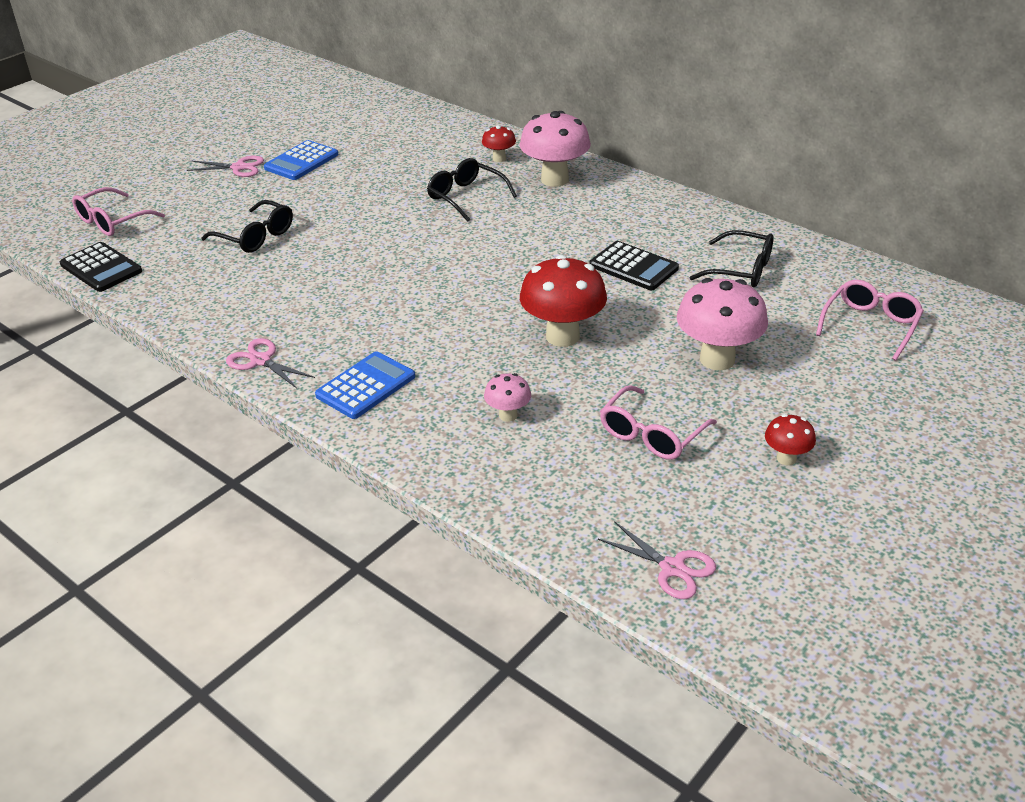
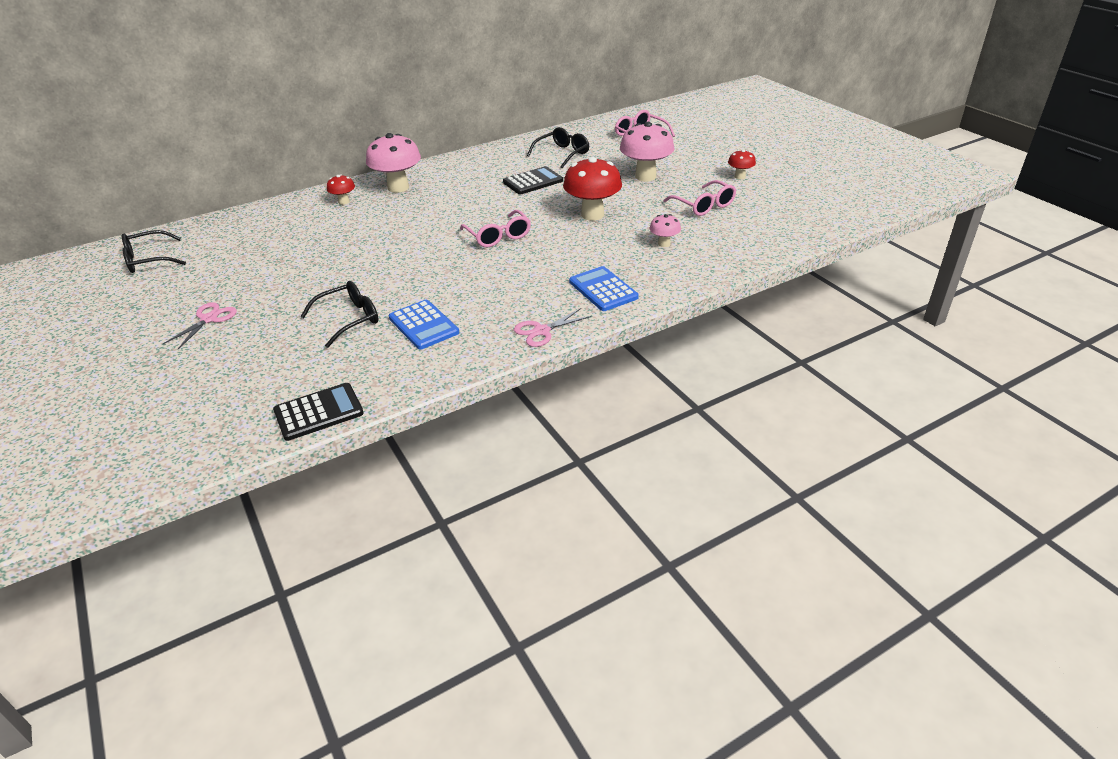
camera: 70 degrees left, 0 degrees up
pink glasses [72,187,165,236] -> pink glasses moved to [460,210,531,247]
blue calculator [264,140,338,180] -> blue calculator moved to [389,300,459,350]
black glasses [427,158,517,222] -> black glasses moved to [121,230,186,273]
pink scissors [598,521,716,599] -> none

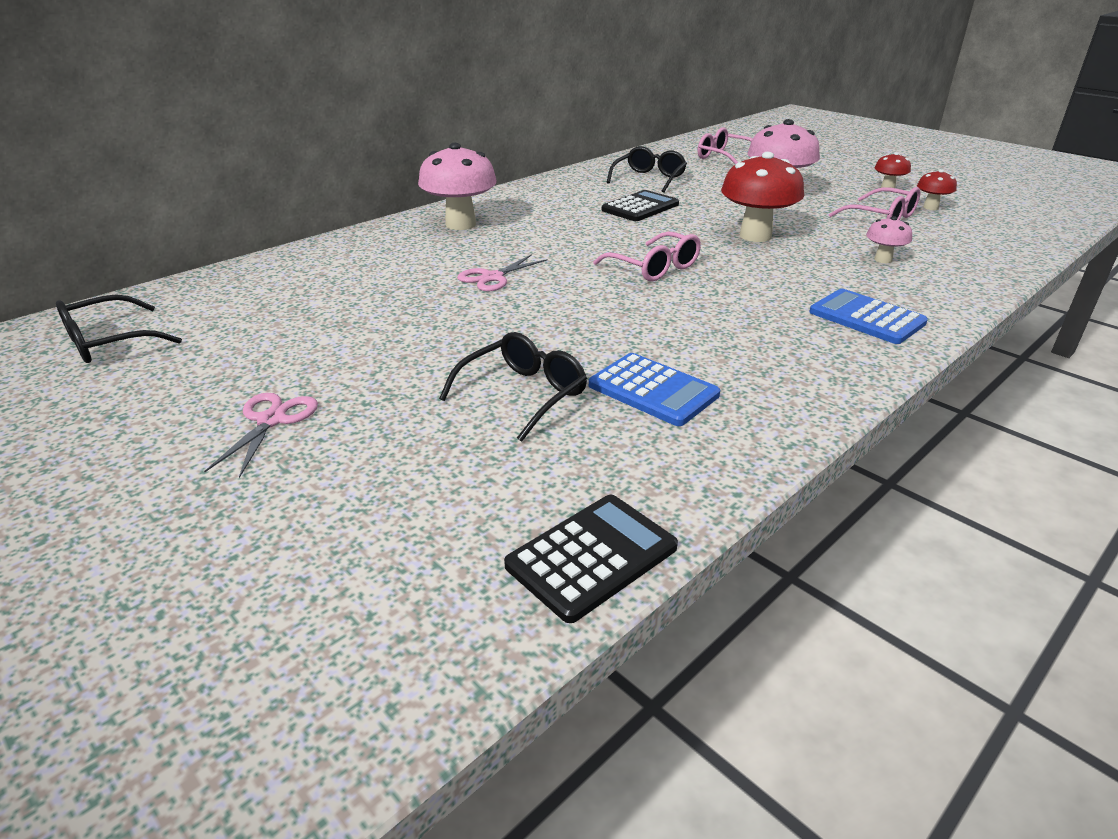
camera: 15 degrees left, 5 degrees down
red mushroom [327,175,355,205] -> red mushroom moved to [917,169,957,210]
pink scissors [514,308,592,347] -> pink scissors moved to [457,254,548,292]

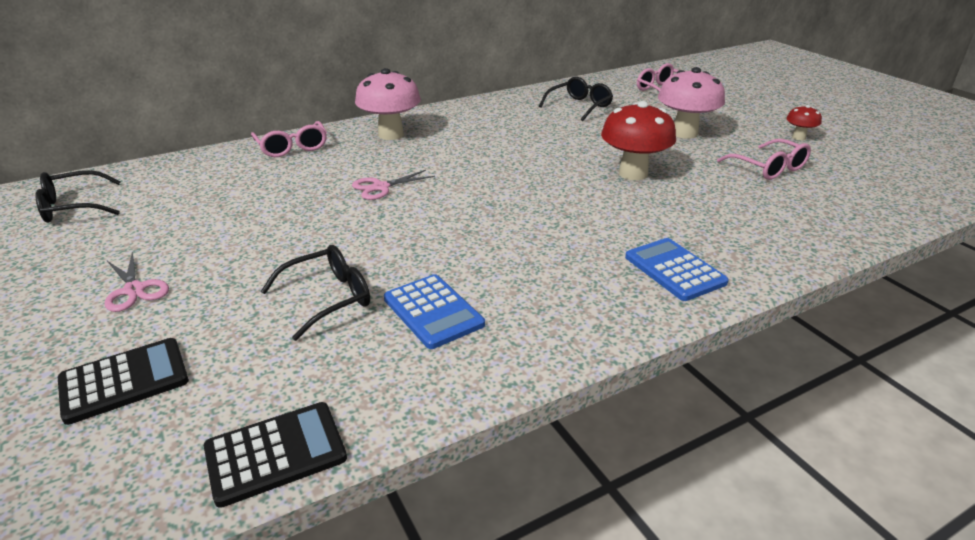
camera: 15 degrees right, 0 degrees up
pink scissors [204,393,318,478] -> pink scissors turned 120 degrees clockwise [104,252,169,312]
pink glasses [593,231,701,282] -> pink glasses moved to [251,121,327,157]
black calculator [602,190,679,221] -> black calculator moved to [58,338,189,425]
pink mushroom [866,216,912,263] -> none
red mushroom [917,169,957,210] -> none

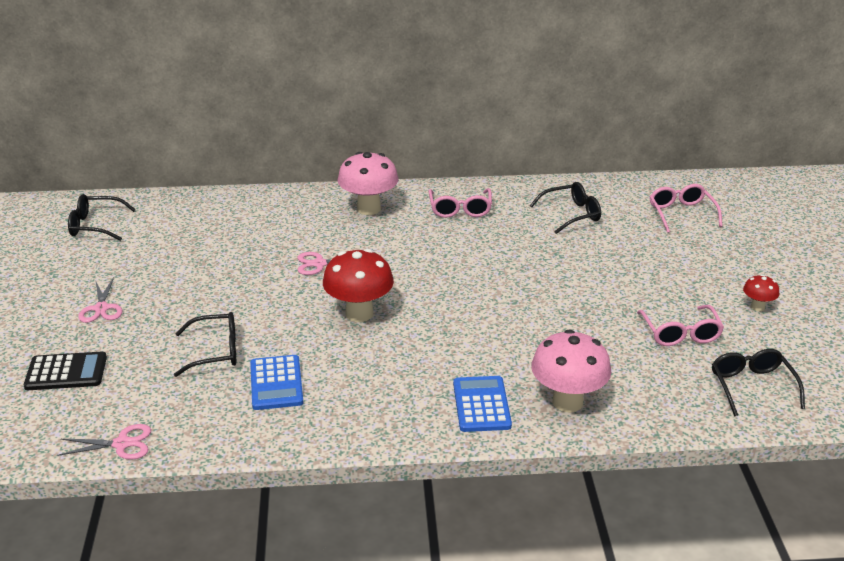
camera: 25 degrees right, 0 degrees up
black calculator [204,402,347,508] -> pink scissors [57,424,151,460]
pink glasses [251,121,327,157] -> pink glasses moved to [428,188,492,218]
red mushroom [601,101,676,180] -> red mushroom moved to [323,249,394,322]
pink mushroom [658,67,725,139] -> pink mushroom moved to [531,329,611,413]
none -> black glasses [712,349,805,416]

